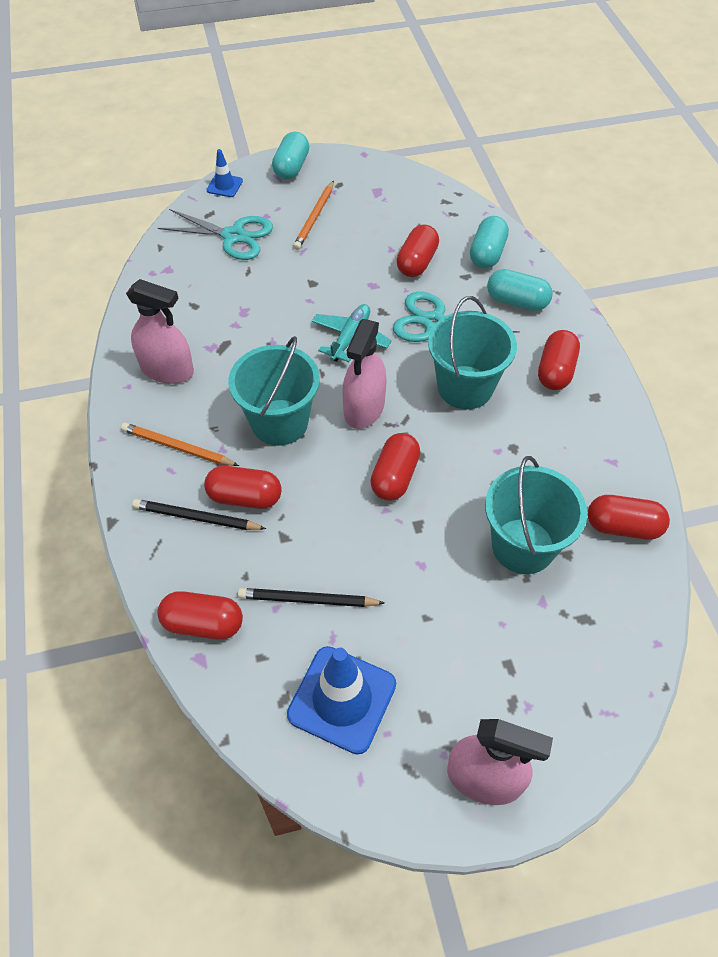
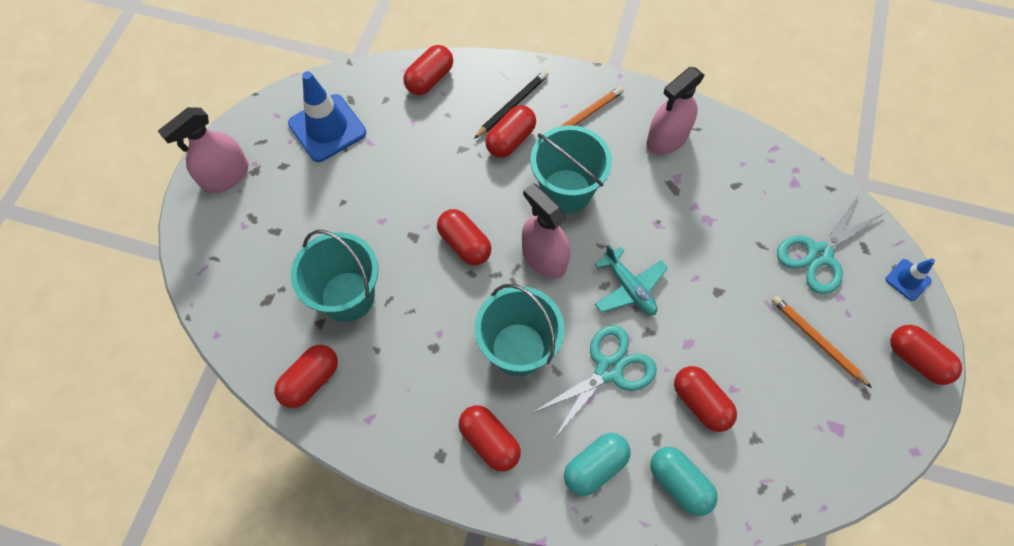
camera: 120 degrees right, 10 degrees up
black pencil [238,588,384,607] -> none
turquoise capsule [272,132,309,180] -> red capsule [890,325,962,385]

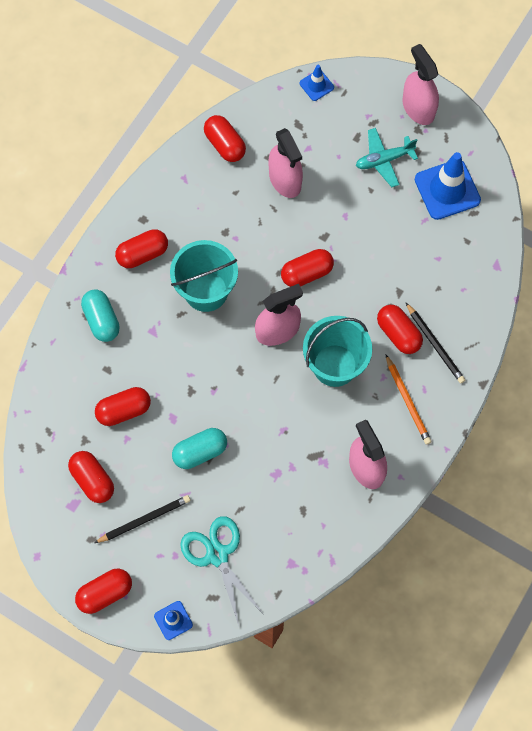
camera: 105 degrees right, 5 degrees up
turquoise bucket [291,230,378,322] -> pink spray bottle [268,128,303,198]
red capsule [403,45,453,95] -> red capsule moved to [68,451,114,503]
turquoise scissors [532,325,657,440] -> none
turquoise plane [594,244,668,315] -> turquoise plane moved to [356,128,418,187]
turquoise capsule [650,447,718,516] -> turquoise capsule moved to [172,428,227,469]
orange pencil [772,296,872,388] -> black pencil [95,495,190,543]
none -> blue traffic cone [300,65,334,101]

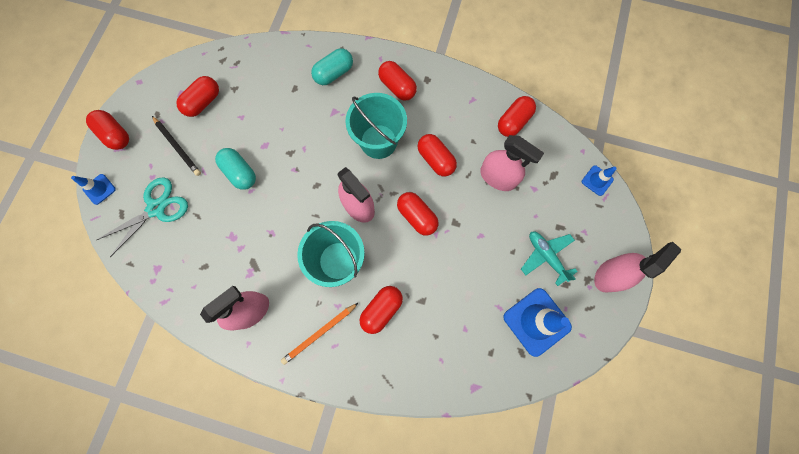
camera: 75 degrees right, 5 degrees up
red capsule [95,387,151,426] -> red capsule moved to [417,134,457,177]
pink spray bottle [268,128,303,198] -> pink spray bottle turned 105 degrees counterclockwise [480,135,544,191]
black pencil [406,303,465,384] -> none

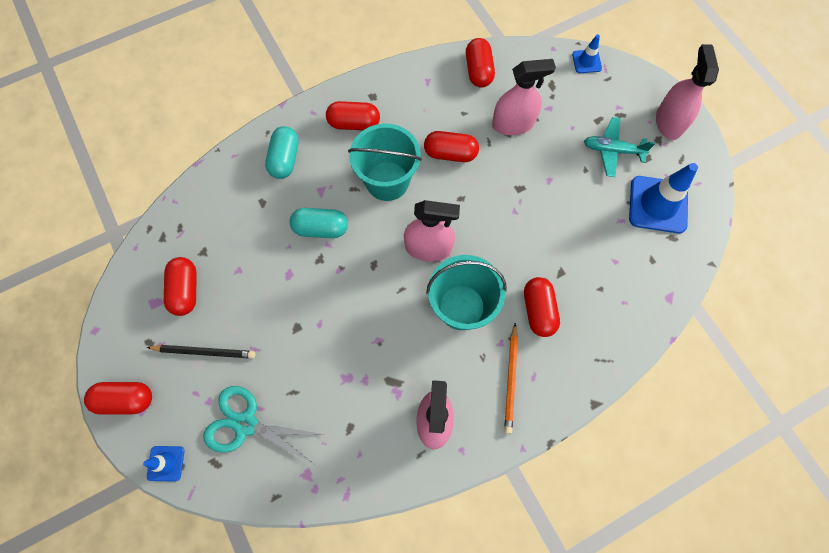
camera: 45 degrees left, 5 degrees down
turquoise scissors [97,177,188,257] -> turquoise scissors turned 75 degrees counterclockwise [203,386,326,464]
turquoise capsule [215,148,256,190] -> turquoise capsule moved to [290,208,348,238]
red capsule [397,192,439,236] -> none

